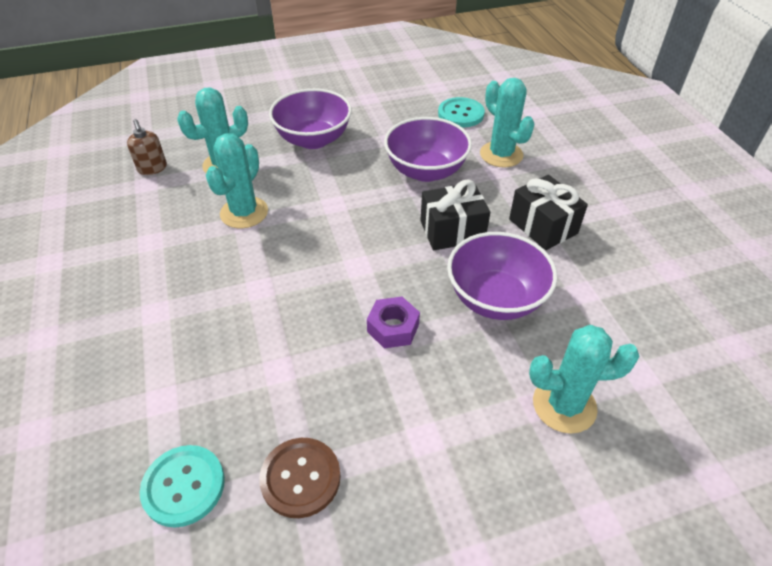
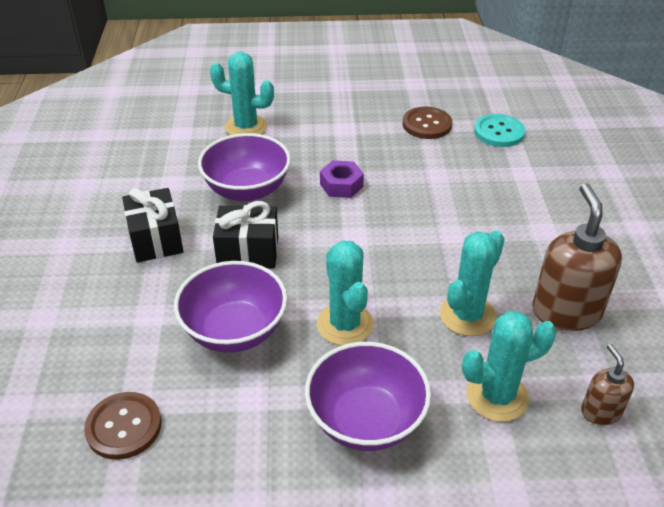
camera: 165 degrees left, 5 degrees down
turquoise button [438,97,485,127] -> brown button [84,392,161,460]
turquoise cactus [480,78,535,167] -> turquoise cactus moved to [317,241,374,345]
none -> brown soap dispenser [532,183,622,331]

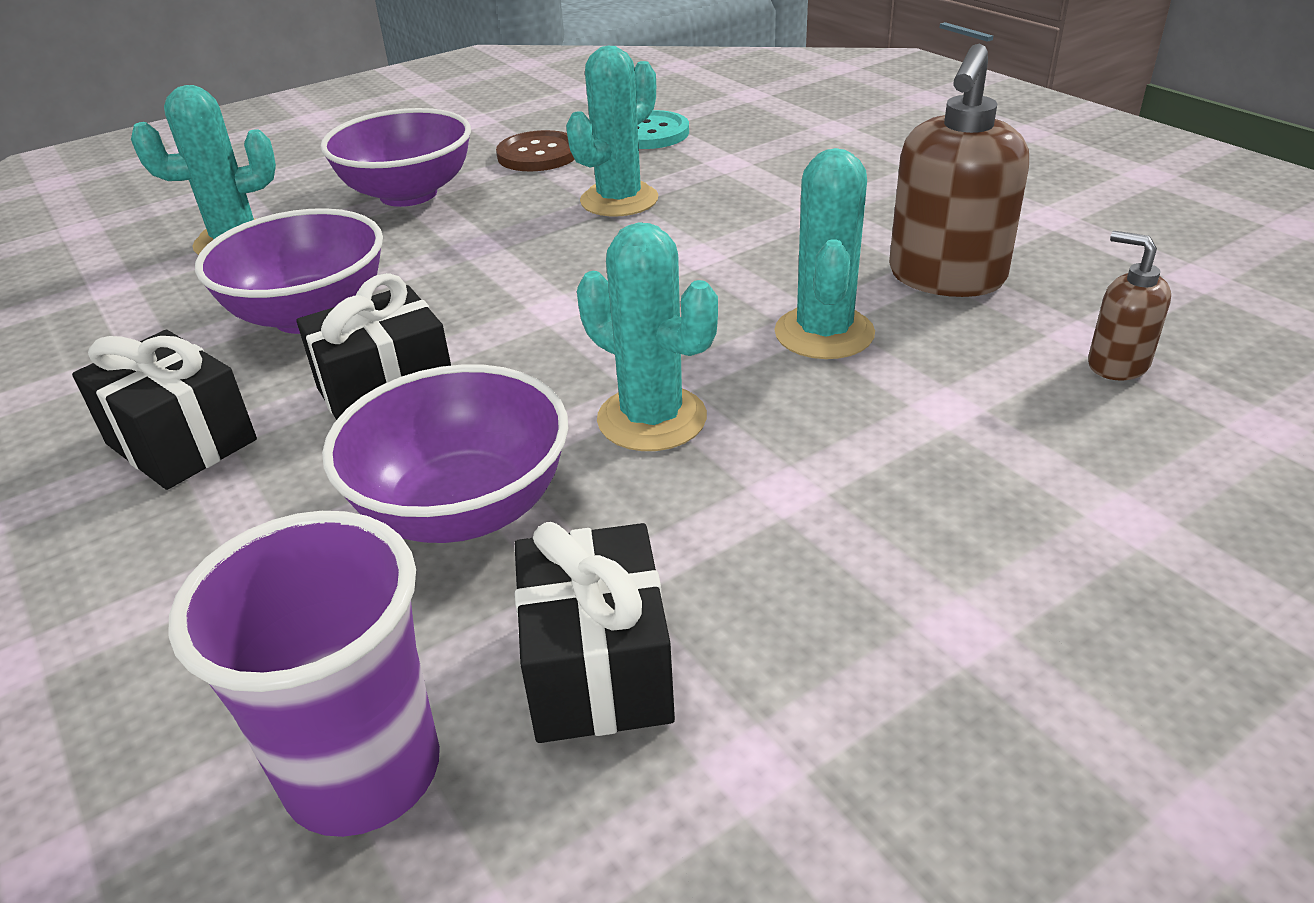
camera: 30 degrees left, 5 degrees down
brown button [84,392,161,460] -> purple cup [168,511,440,837]
purple bowl [305,342,431,451] -> purple bowl moved to [320,108,471,207]
purple nut [320,160,364,198] -> none
turquoise cactus [462,311,557,422] -> turquoise cactus moved to [566,46,658,216]
brown soap dispenser [532,183,622,331] -> brown soap dispenser turned 120 degrees counterclockwise [889,44,1029,297]
none -> black gift [515,522,675,743]

